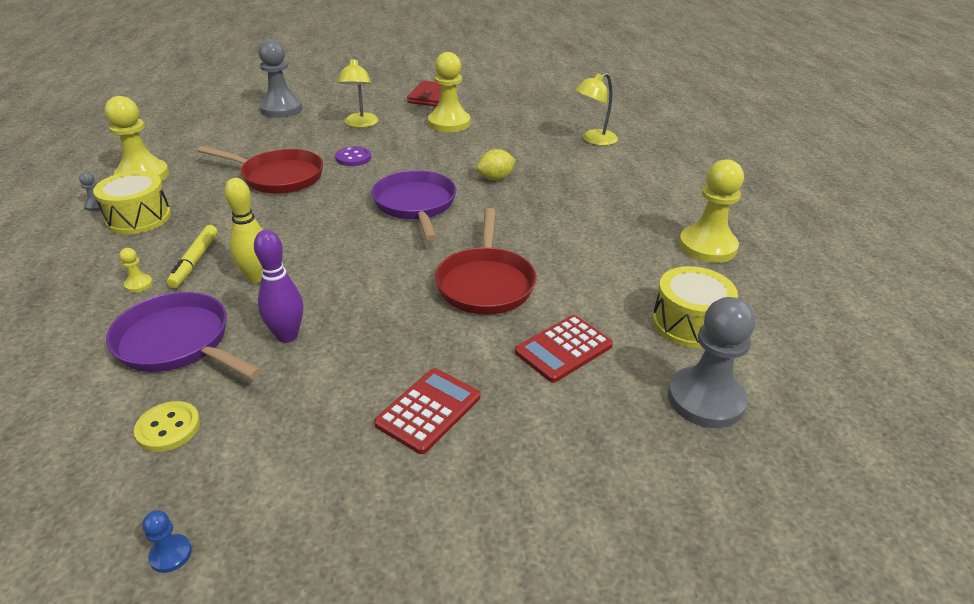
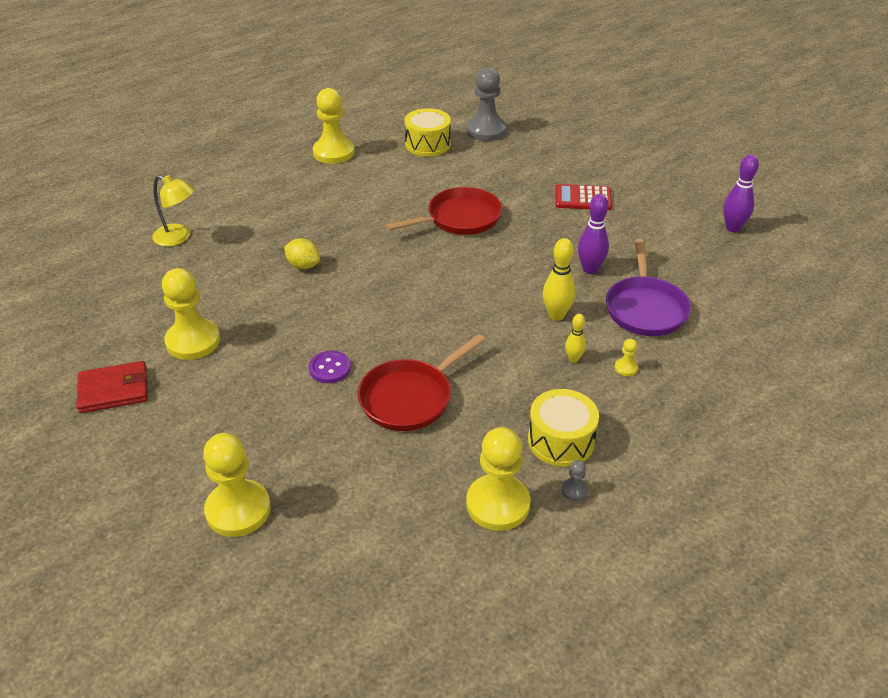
camera: 120 degrees left, 5 degrees up
yellow button [134,401,200,452] -> none
blue pawn [143,511,192,573] -> purple bowling pin [723,154,759,232]
yellow marker [167,225,218,288] -> yellow bowling pin [565,314,586,363]
red pan [198,146,323,194] -> red pan turned 120 degrees counterclockwise [358,334,485,431]
grey pawn [258,39,303,118] -> yellow pawn [203,433,271,537]
yellow lamp [337,57,379,128] -> none
purple pan [372,170,457,241] -> none
red calculator [515,315,613,383] -> none

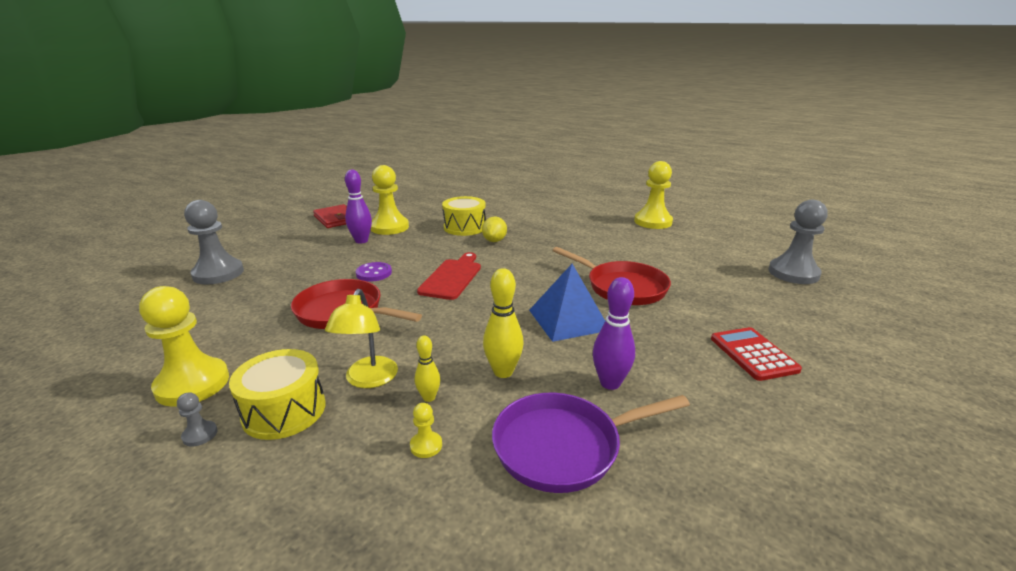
camera: 70 degrees right, 15 degrees down
yellow lamp [152,175,195,246] -> yellow lamp moved to [325,289,398,388]
yellow pawn [203,433,271,537] -> grey pawn [184,200,244,285]
yellow drum [404,108,451,157] -> yellow drum moved to [442,196,486,236]
purple bowling pin [723,154,759,232] -> purple bowling pin moved to [345,169,372,244]
none -> red cutting board [417,252,481,300]
none -> blue pyramid [529,264,605,342]

